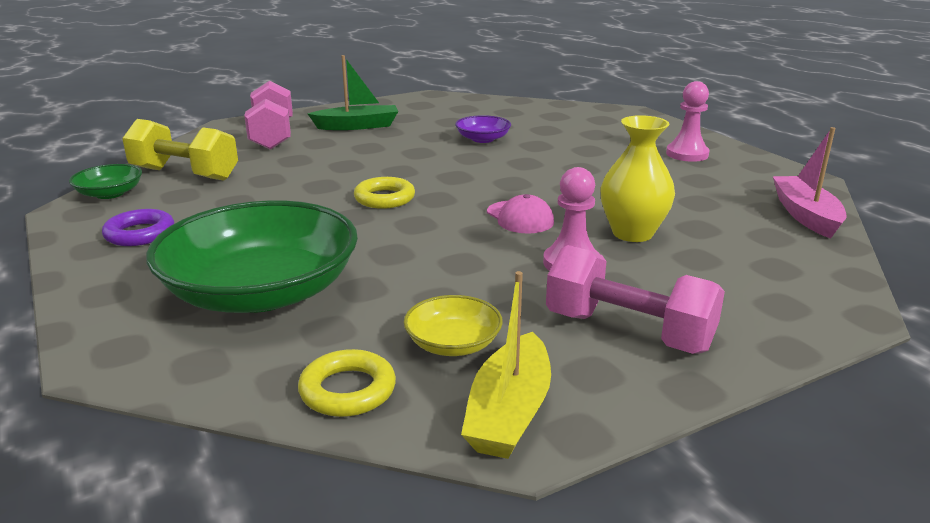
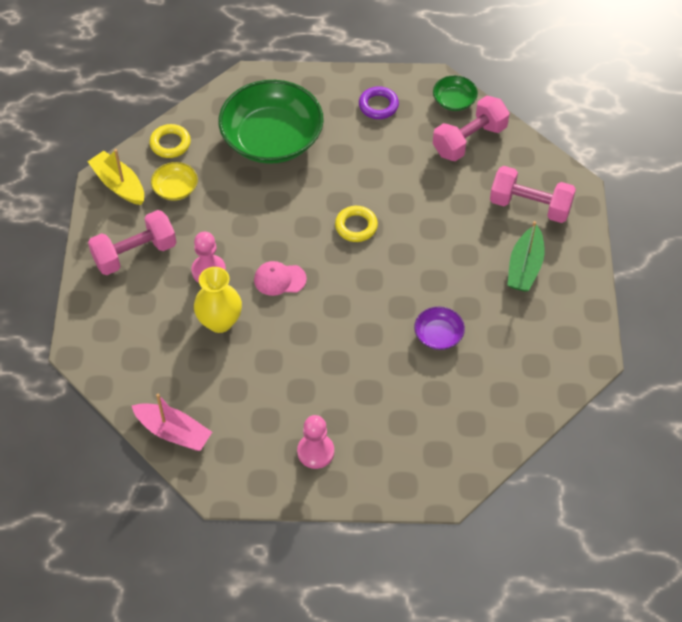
camera: 120 degrees right, 30 degrees up
yellow dumbbell [122,119,238,181] -> pink dumbbell [433,96,510,161]

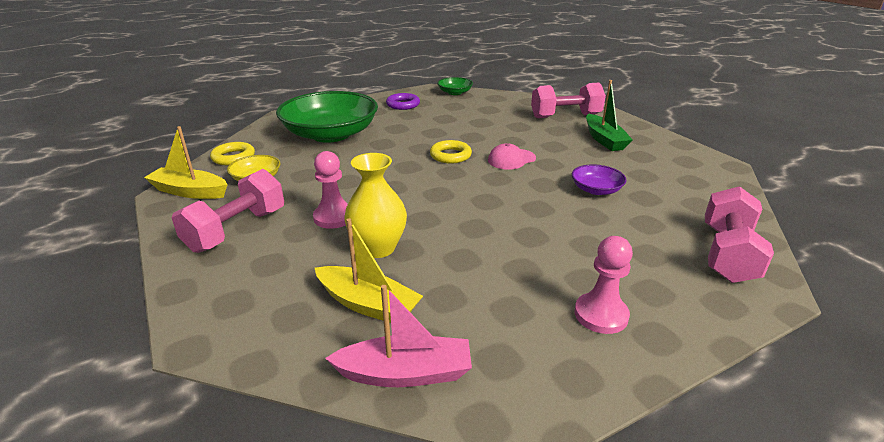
camera: 30 degrees left, 25 degrees down
pink cap [254,261,307,296] -> pink cap moved to [488,143,536,170]
pink dumbbell [433,96,510,161] -> pink dumbbell moved to [705,186,774,283]
none -> yellow boat [315,218,423,323]

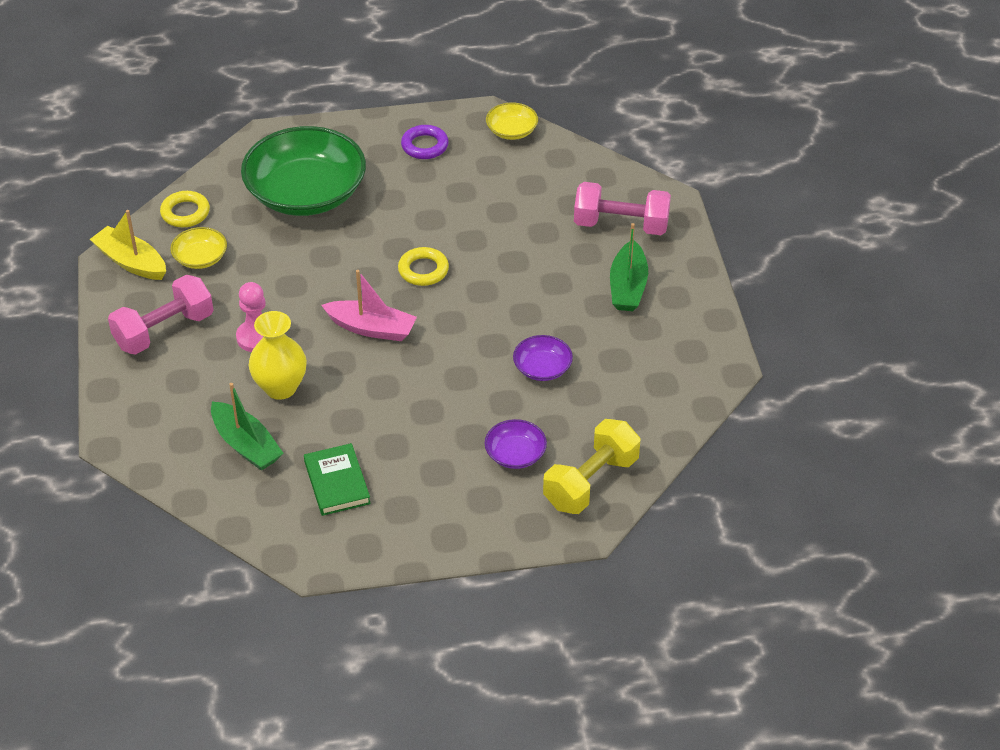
camera: 20 degrees right, 15 degrees up
yellow boat [315,218,423,323] -> green boat [211,383,284,471]
pink boat [325,285,472,387] -> pink boat moved to [321,270,417,341]
green bowl [437,77,473,95] -> yellow bowl [486,102,538,140]
pink cap [488,143,536,170] -> none
pink pawn [575,236,633,334] -> none
pink dumbbell [705,186,774,283] -> yellow dumbbell [543,419,640,514]
none -> green book [304,443,371,516]
none -> purple bowl [485,419,547,469]

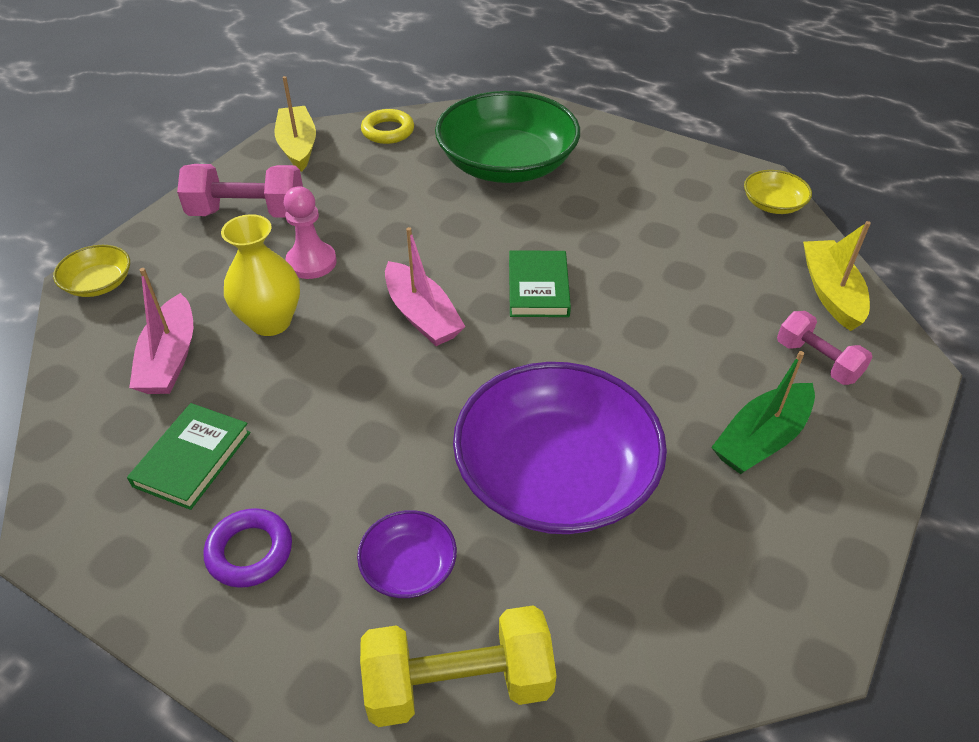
camera: 40 degrees right, 0 degrees up
yellow bowl [170,227,227,269] -> yellow bowl moved to [53,245,130,297]
green boat [211,383,284,471] -> pink boat [129,268,193,394]
yellow ring [398,247,449,286] -> green book [509,250,571,317]
purple ring [401,125,449,159] -> purple ring moved to [204,508,292,588]
purple bowl [513,335,573,381] -> purple bowl [453,362,667,534], size x2.27
pink dumbbell [574,182,671,235] -> pink dumbbell [777,311,872,385], size x0.63
none -> yellow boat [803,221,871,331]

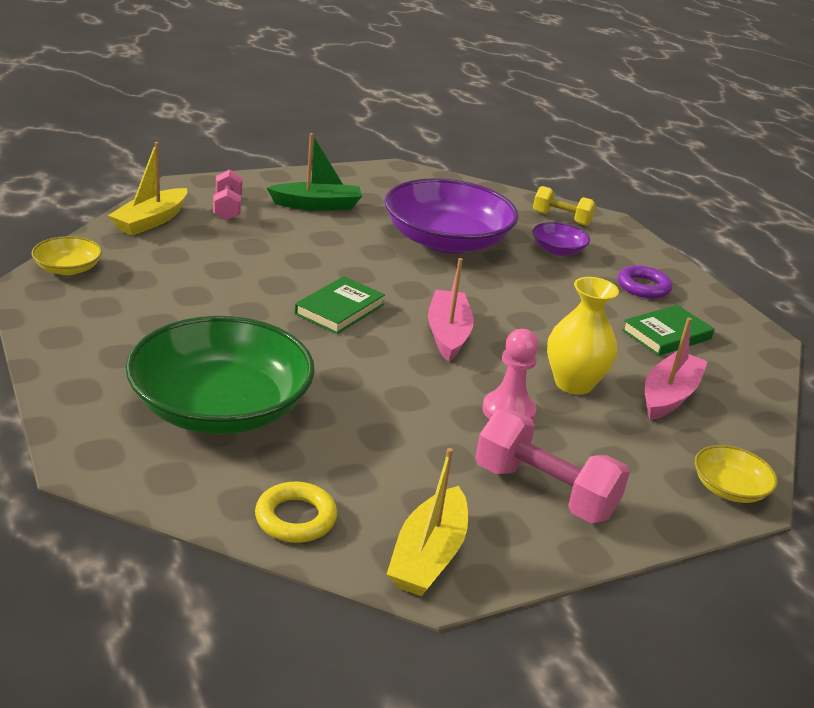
camera: 150 degrees left, 15 degrees down
yellow dumbbell [360,605,557,727] -> yellow dumbbell [533,186,596,226], size x0.63

